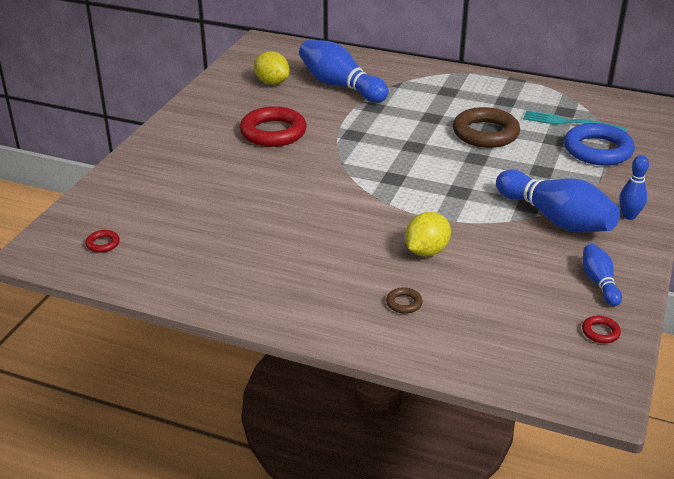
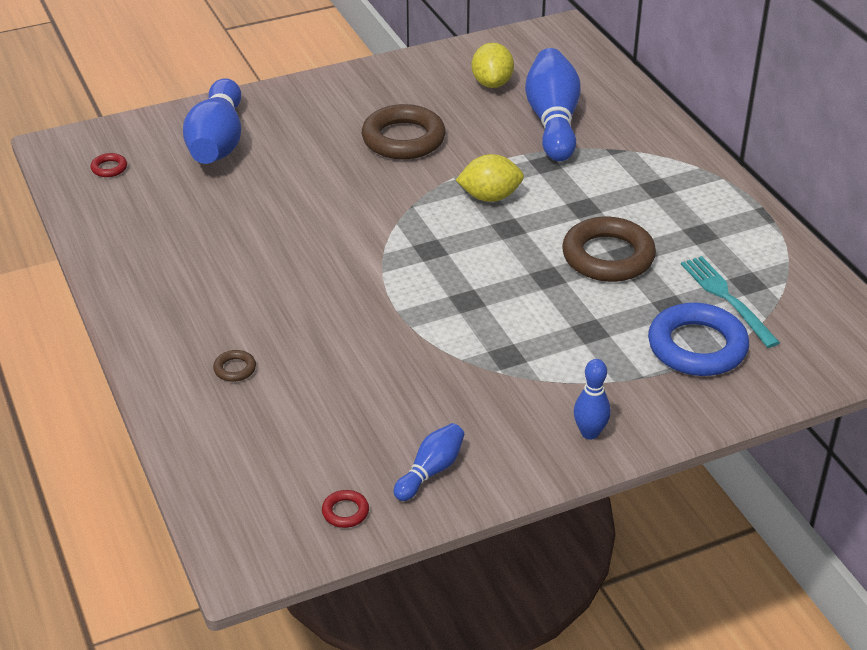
camera: 45 degrees right, 5 degrees up
red ring [240,106,307,147] -> brown ring [362,104,446,159]
yellow lemon [405,212,451,257] -> yellow lemon moved to [456,154,524,202]
blue bowling pin [496,170,621,232] -> blue bowling pin moved to [183,78,241,164]

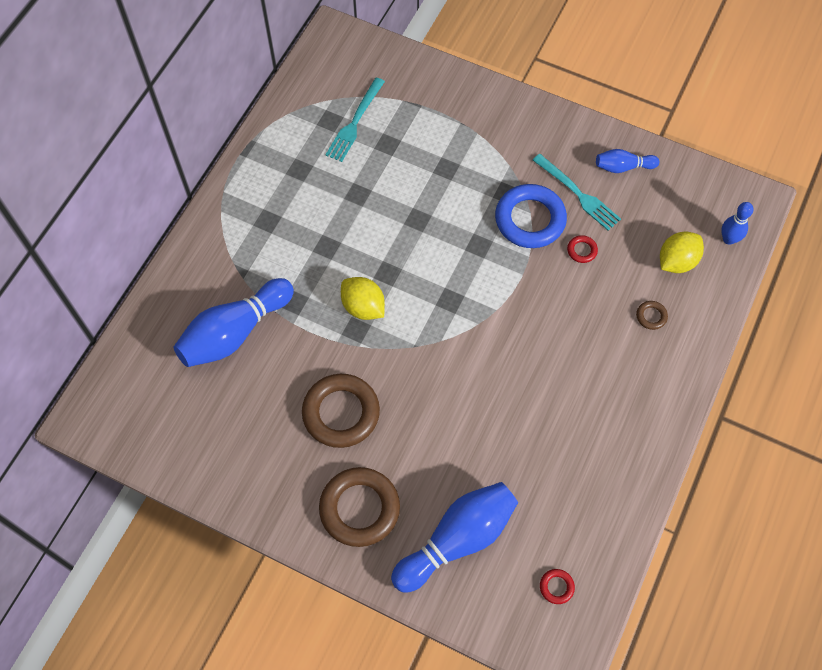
camera: 130 degrees left, 25 degrees up
red ring [322,490,369,528] -> red ring moved to [567,235,598,263]
yellow lemon [472,43,514,88] -> yellow lemon moved to [660,232,704,273]
brown ring [562,217,656,282] -> brown ring moved to [319,467,400,547]
blue bowling pin [574,359,611,440] -> blue bowling pin moved to [721,202,754,245]
blue ring [648,303,749,376] -> blue ring moved to [495,184,567,248]
none -> turquoise fork [533,154,621,231]

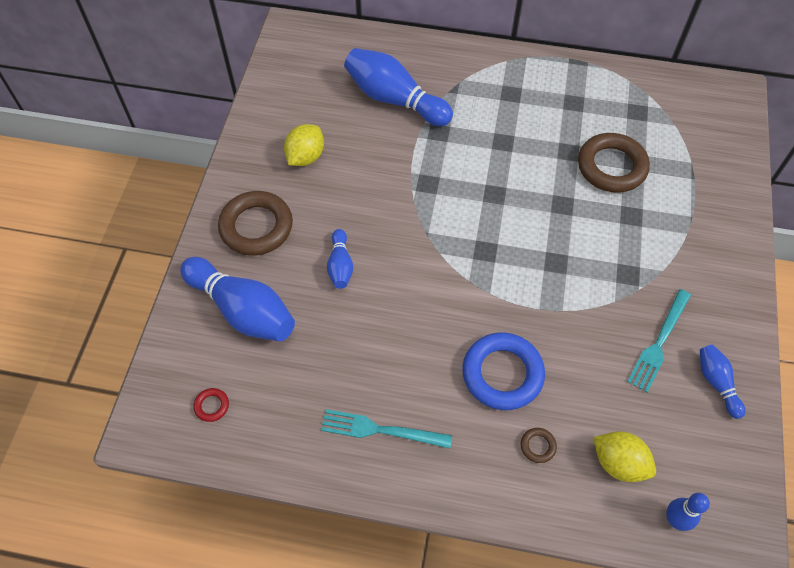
camera: 75 degrees right, 5 degrees down
brown ring [302,374,380,448] -> brown ring moved to [578,133,650,193]
turquoise fork [326,78,385,162] -> turquoise fork moved to [321,409,452,448]
yellow lemon [341,277,385,320] -> yellow lemon moved to [284,124,324,166]
blue ring [495,184,567,248] -> blue ring moved to [462,333,545,410]
red ring [567,235,598,263] -> none
none -> blue bowling pin [327,229,353,289]

